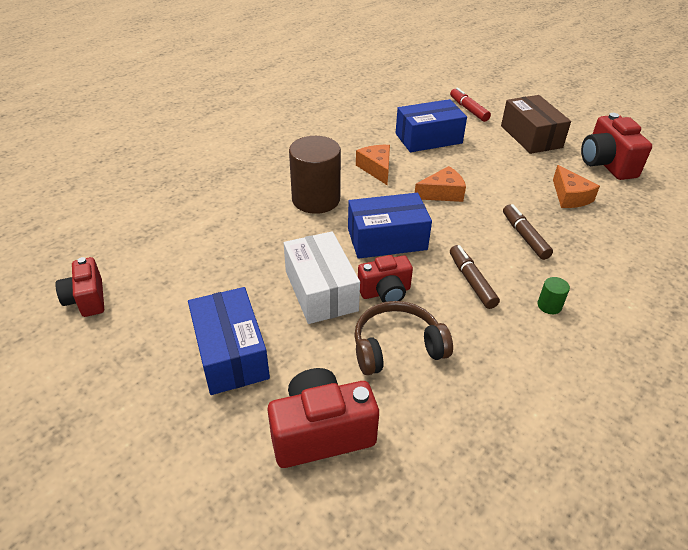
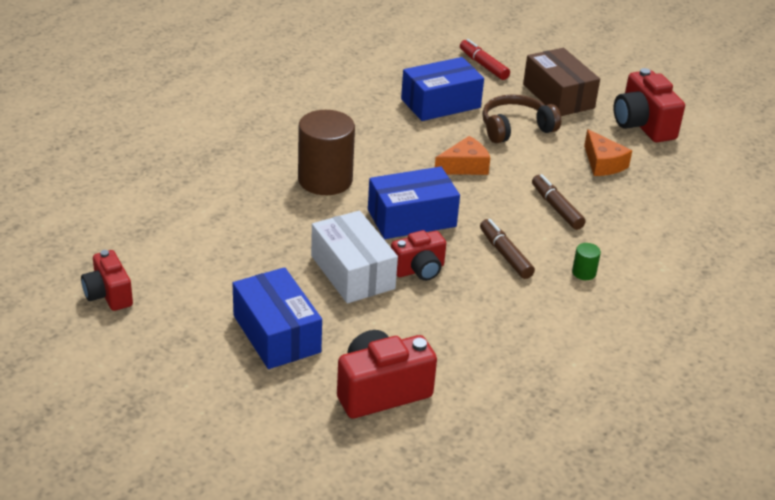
camera: 10 degrees left, 5 degrees down
brown headphones [354,301,453,375] -> brown headphones moved to [482,94,561,144]
orange cheese [356,145,390,185] -> none

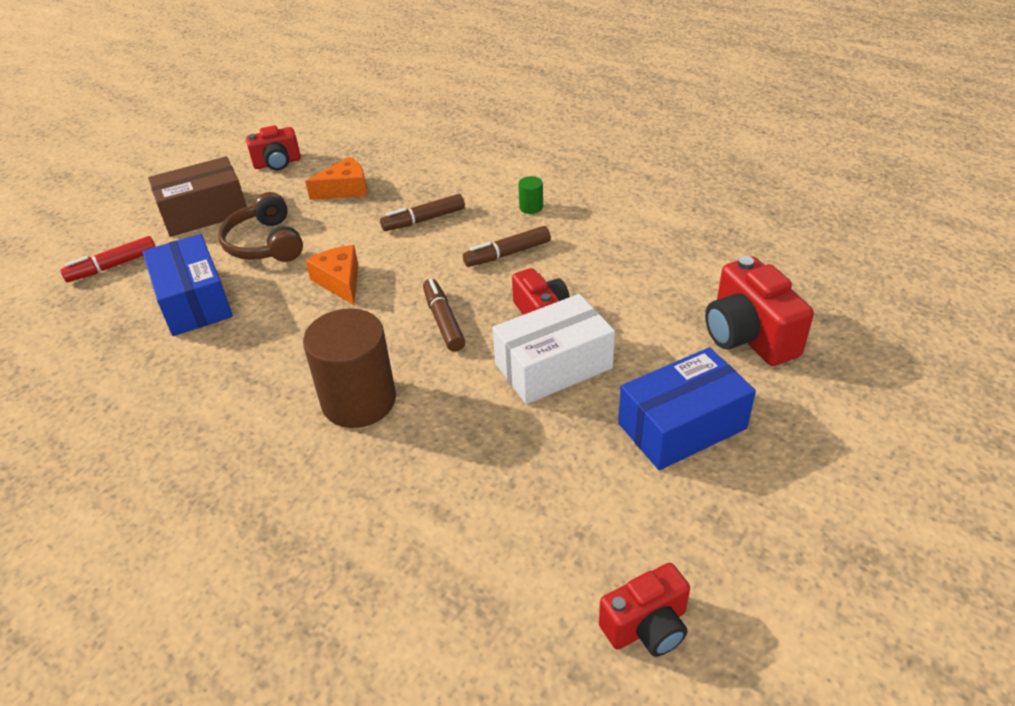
camera: 85 degrees left, 5 degrees up
blue box [368,167,460,239] -> brown marker [423,279,465,352]
red camera [614,68,685,142] -> red camera [246,125,301,170], size x0.64

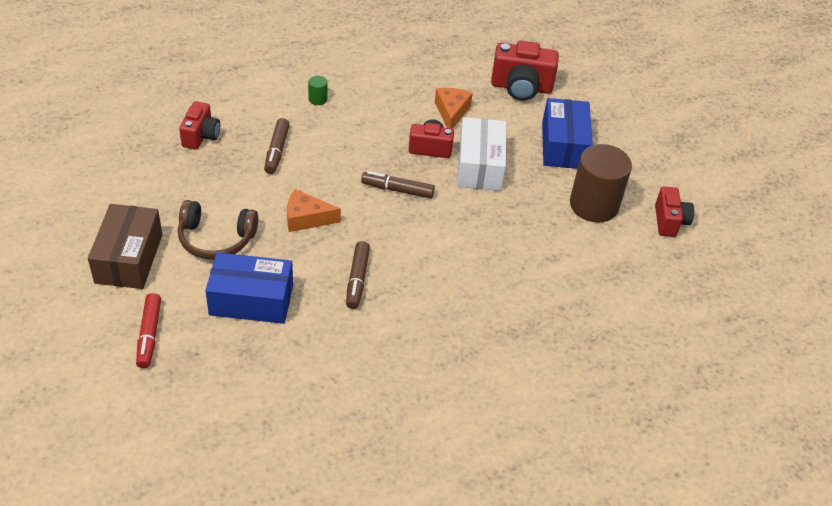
camera: 65 degrees left, 5 degrees up
red camera [246,125,301,170] -> red camera moved to [179,101,220,150]
brown cylinder [303,308,396,428] -> brown cylinder moved to [570,144,632,223]
orange cheese [305,157,367,200] -> orange cheese moved to [435,88,473,129]
brown marker [463,226,551,267] -> brown marker moved to [346,241,370,309]

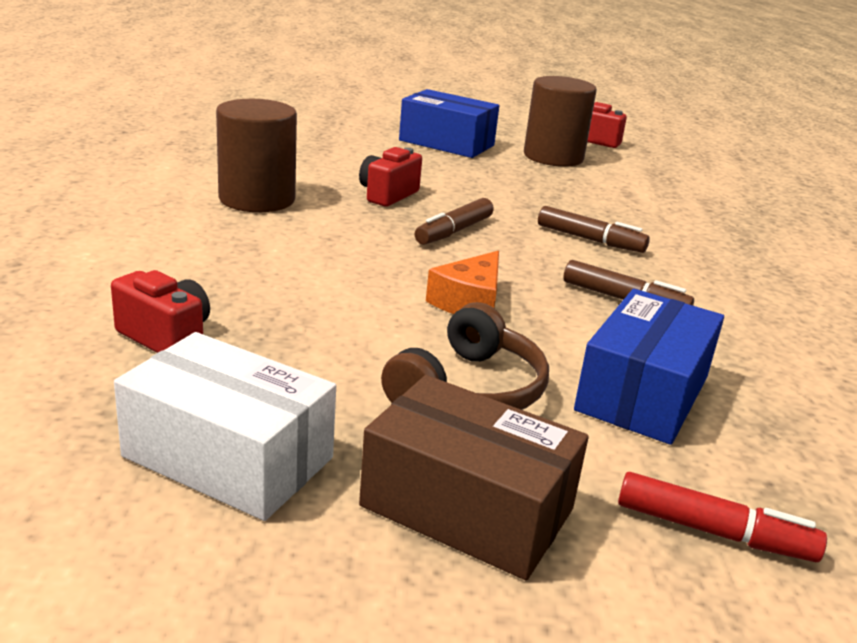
camera: 65 degrees left, 20 degrees down
brown marker [264,118,290,174] -> brown marker moved to [538,206,650,253]
green cylinder [308,76,328,105] -> none
orange cheese [435,88,473,129] -> none
white box [457,117,506,191] -> white box moved to [114,332,336,521]
red camera [491,41,559,101] -> none
none -> brown cylinder [216,99,297,212]

